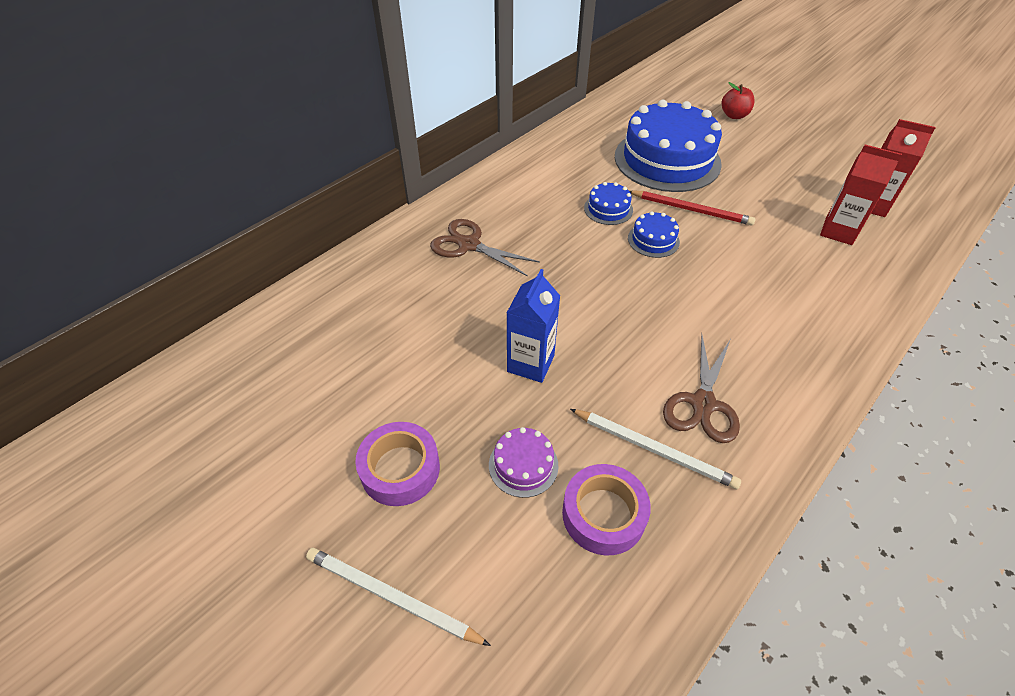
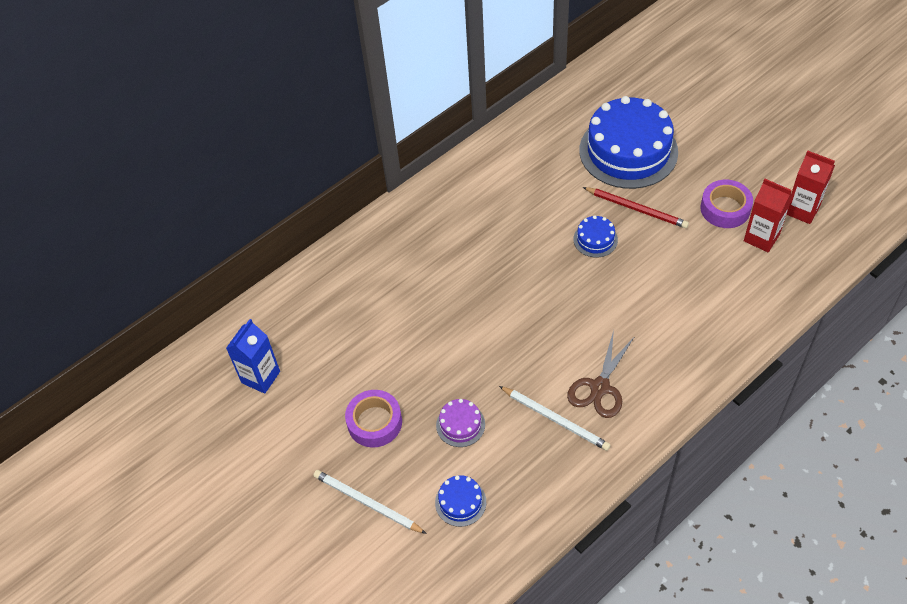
camera: 10 degrees right, 5 degrees up
brown scissors [430,219,540,277] -> none
blue carton [507,269,560,383] -> blue carton moved to [226,319,280,394]
purple tape [562,464,651,556] -> purple tape moved to [700,180,753,228]
blue cake [584,182,633,225] -> blue cake moved to [435,475,486,527]
red apple [722,82,755,119] -> none

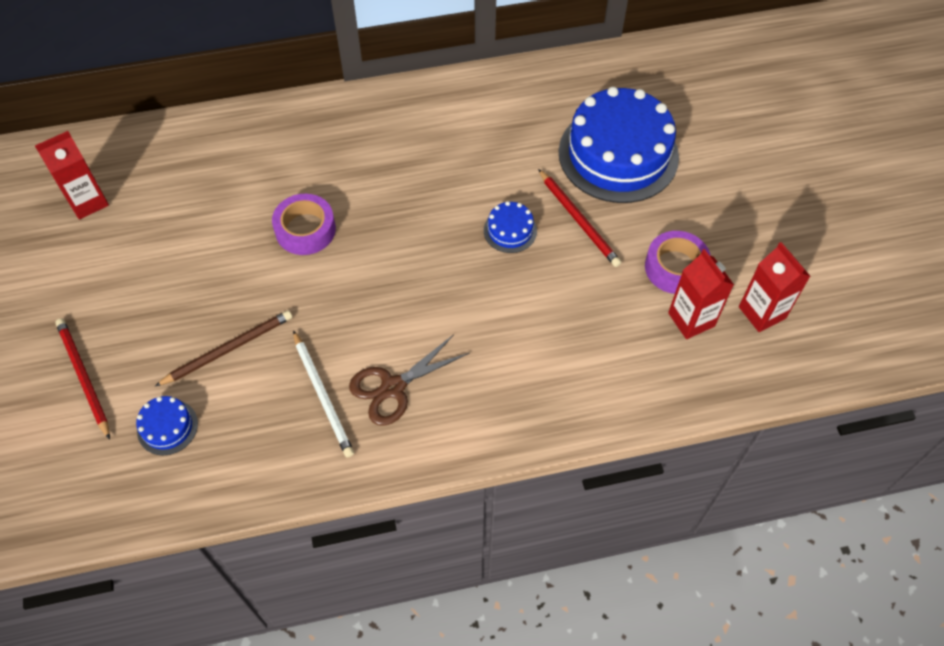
camera: 25 degrees right, 5 degrees up
blue carton [226,319,280,394] -> red carton [35,131,109,220]
white pencil [313,470,427,534] -> red pencil [55,318,110,440]
purple tape [345,390,402,447] -> purple tape moved to [272,194,336,255]
purple cake [436,399,485,447] -> brown pencil [155,310,292,386]

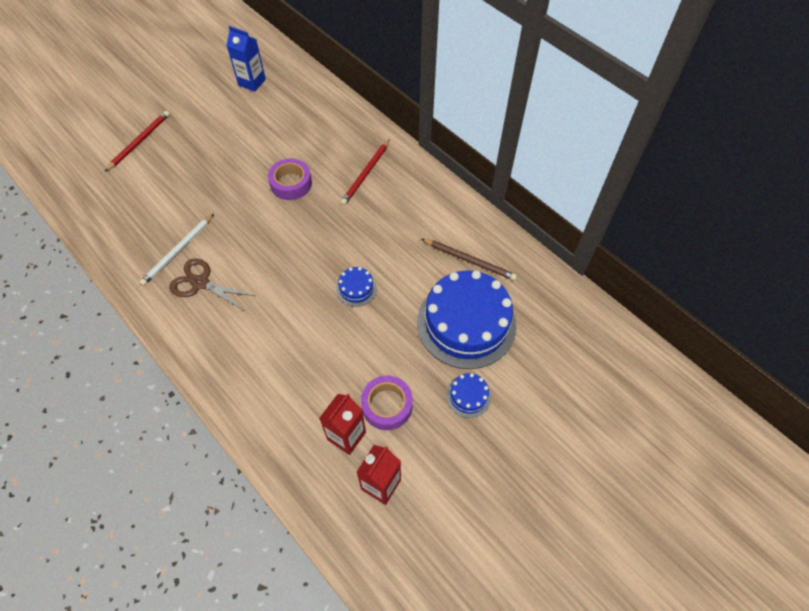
camera: 60 degrees right, 0 degrees up
red carton [35,131,109,220] -> blue carton [226,26,266,92]
blue cake [136,396,198,455] -> blue cake moved to [446,373,491,418]
brown pencil [155,310,292,386] -> brown pencil moved to [422,239,517,280]
red pencil [538,169,621,267] -> red pencil moved to [341,139,390,205]

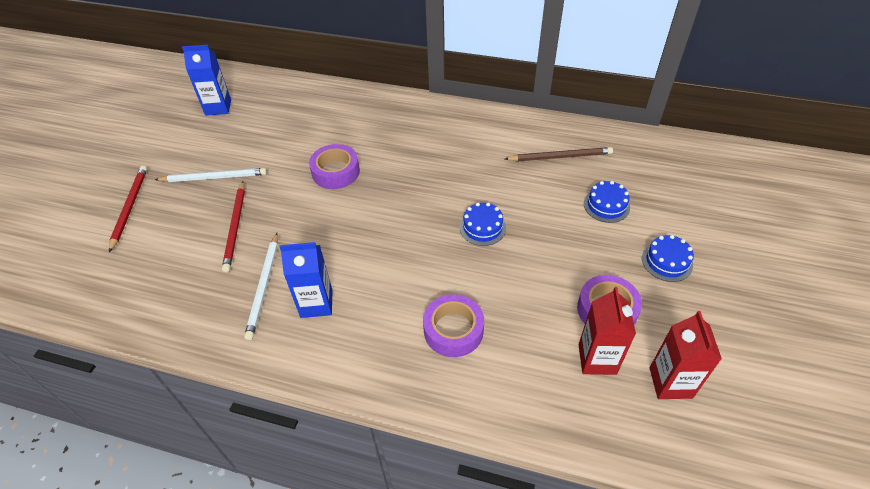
camera: 30 degrees left, 10 degrees down
brown scissors [169,258,255,311] -> blue carton [279,242,333,318]
red pencil [341,139,390,205] -> red pencil moved to [222,181,245,272]
blue cake [417,270,516,369] -> blue cake [584,181,630,223], size x0.43
none -> white pencil [155,168,267,182]
none -> purple tape [423,294,484,357]

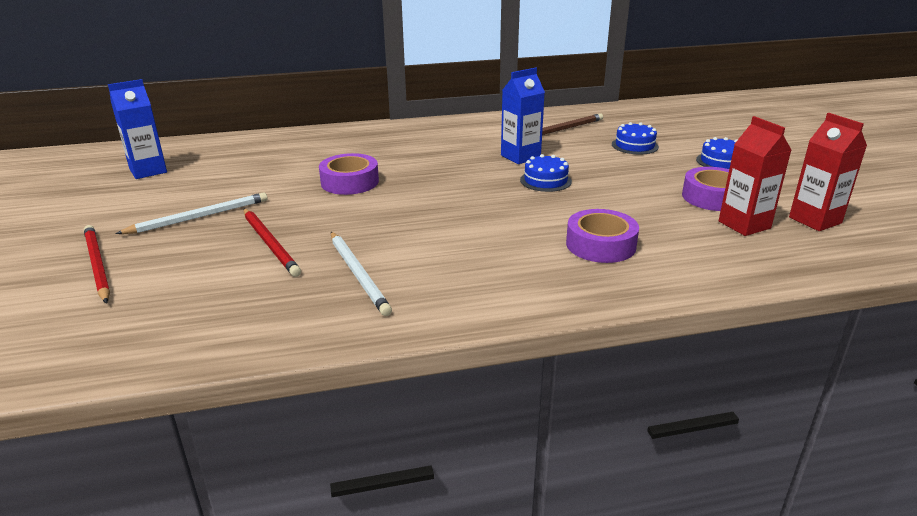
camera: 30 degrees left, 20 degrees down
blue carton [279,242,333,318] -> blue carton moved to [501,68,545,164]

